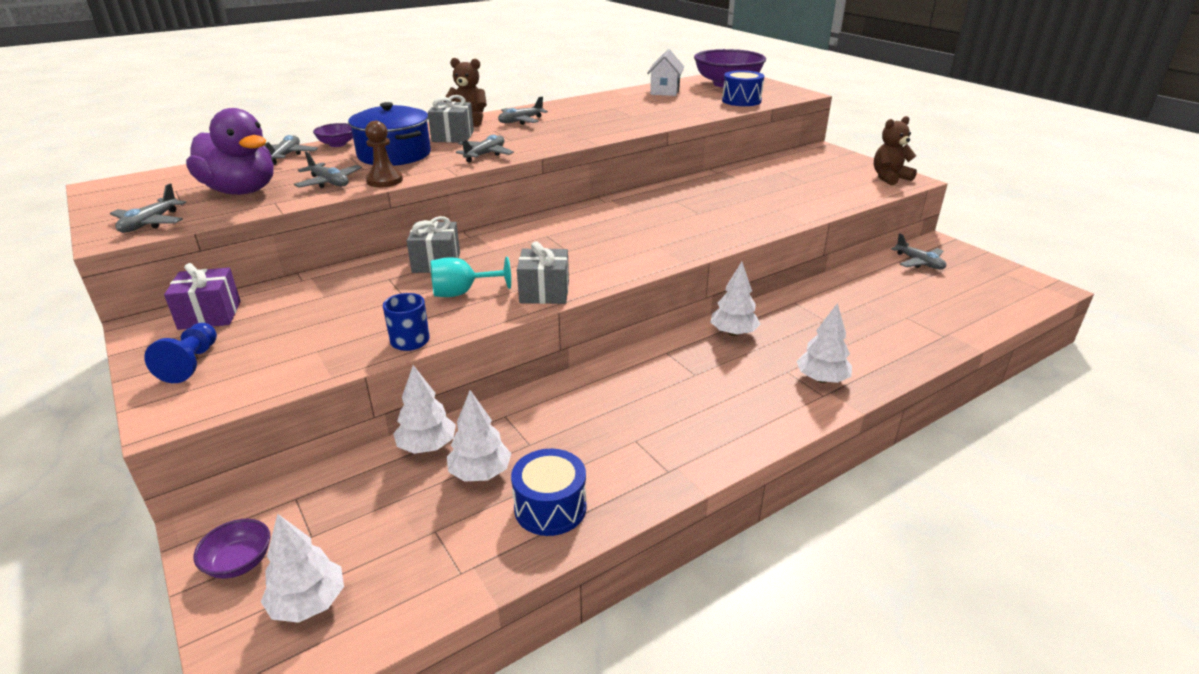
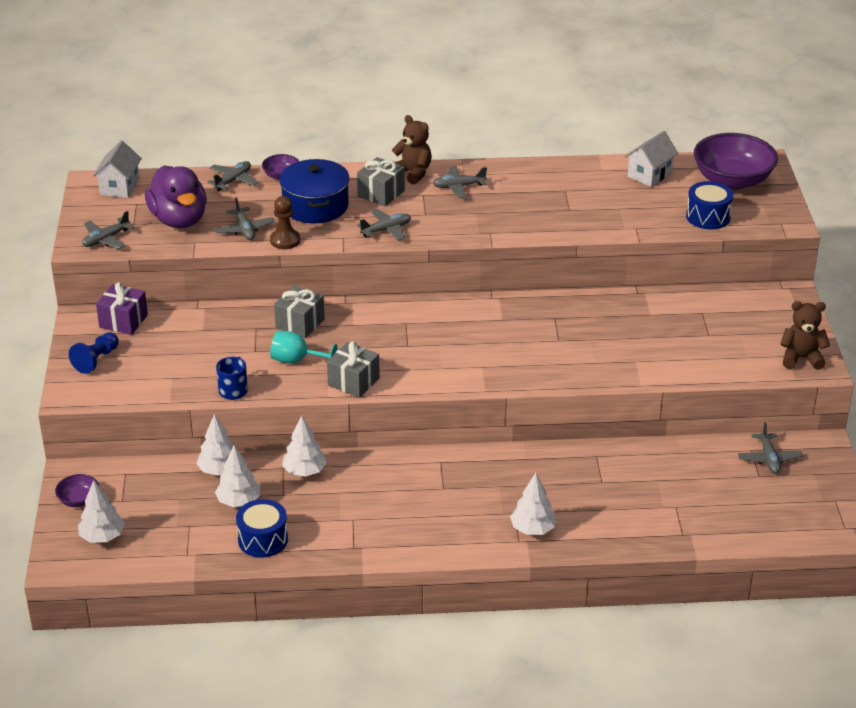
camera: 30 degrees right, 5 degrees up
white tree [710,262,760,336] -> white tree moved to [282,415,327,477]
none -> white house [93,141,142,198]

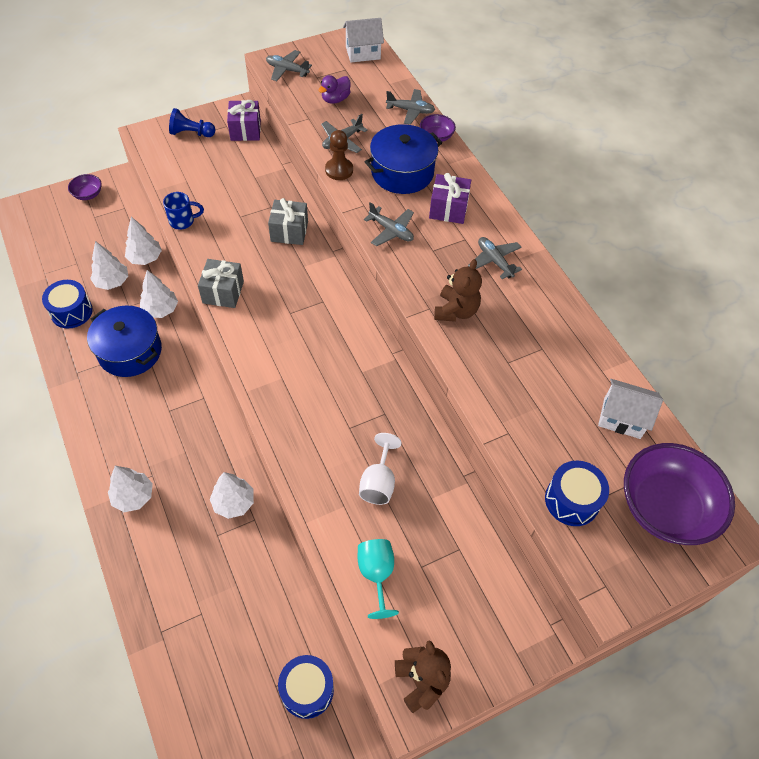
camera: 65 degrees right, 20 degrees up
white tree [78,480,125,543] -> white tree moved to [210,472,254,519]
purple duck [145,166,207,228] -> purple duck [318,75,351,104], size x0.49
turquoise goblet [270,331,338,363] -> turquoise goblet moved to [358,539,399,619]
grey gift [357,157,405,206] -> purple gift [429,173,471,224]
brown teddy bear [392,115,432,185] -> brown teddy bear moved to [434,259,482,322]
grey plane [738,422,803,474] -> blue drum [278,655,334,719]
none -> blue pot [87,306,162,377]
none -> white goblet [359,433,402,505]

